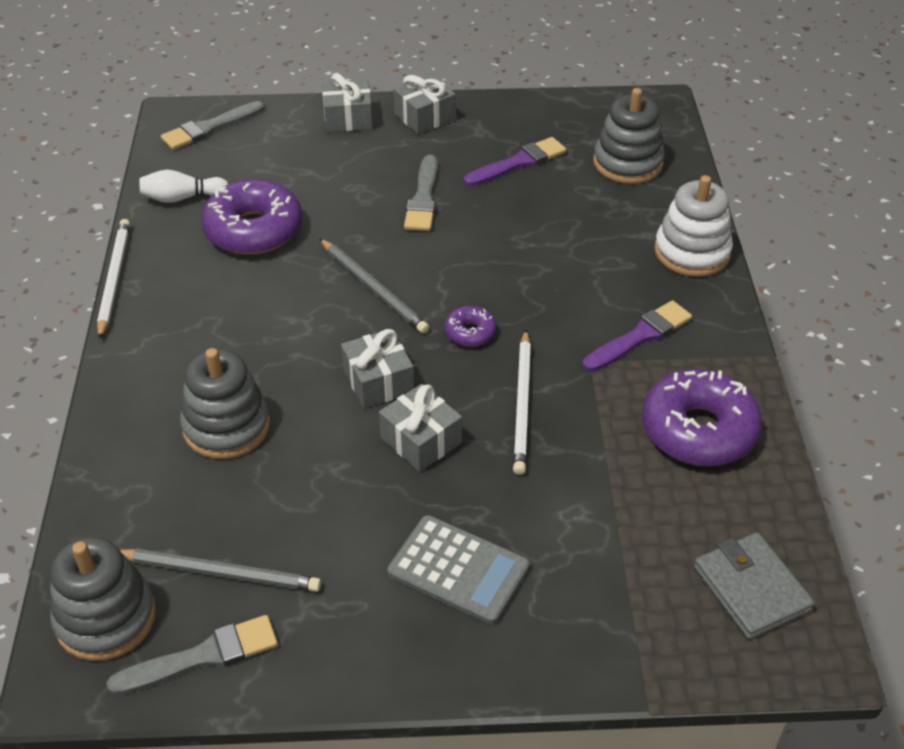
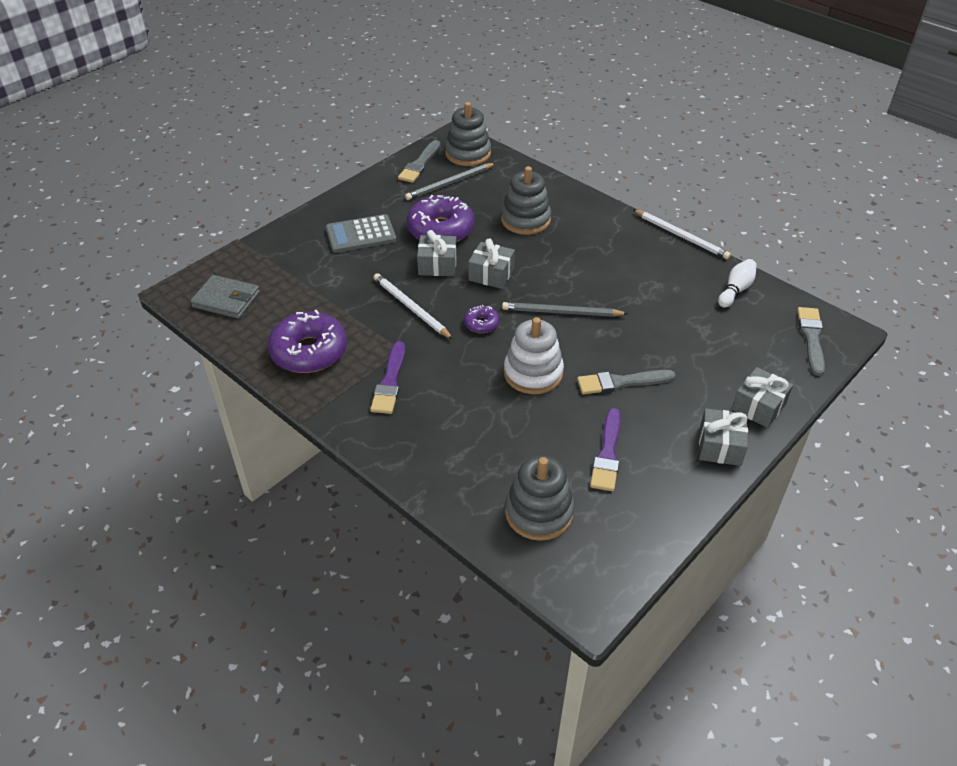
camera: 135 degrees right, 0 degrees up
purple donut [201,179,302,255] -> purple donut moved to [406,195,474,242]
grey brush [404,155,437,231] -> grey brush turned 60 degrees counterclockwise [577,370,676,394]
white stacking toy [654,175,733,277] -> white stacking toy moved to [504,317,564,394]

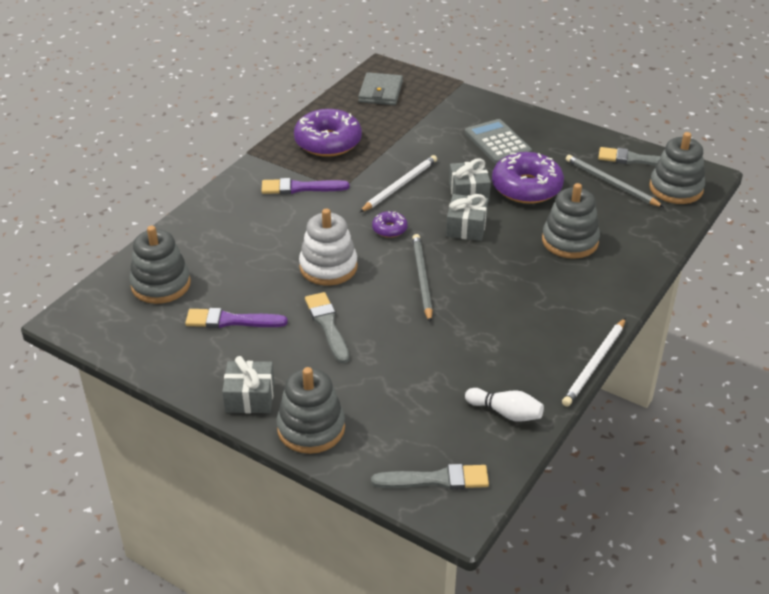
camera: 80 degrees right, 5 degrees down
grey gift [732,367,793,428] -> grey stacking toy [276,367,345,454]

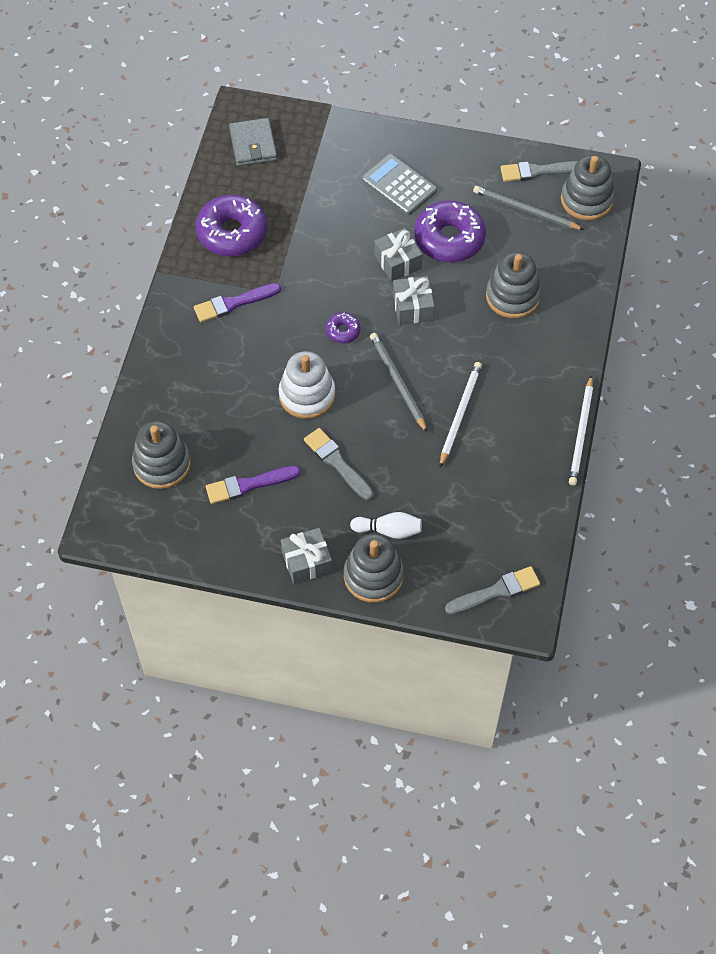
camera: 20 degrees left, 20 degrees up
white pencil [360,155,437,212] -> white pencil moved to [440,362,482,467]
white bowling pin [465,388,544,422] -> white bowling pin moved to [350,512,422,539]

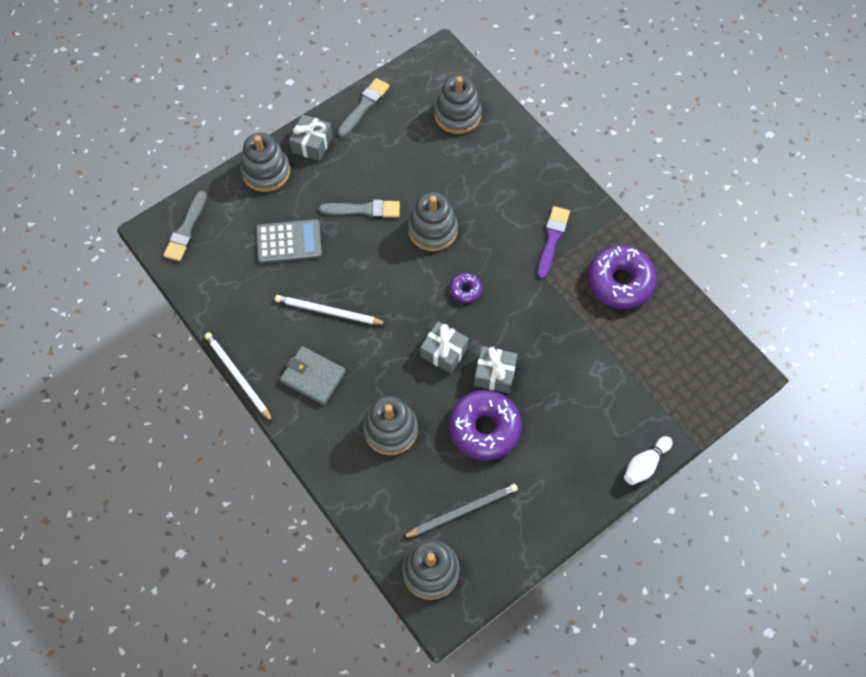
camera: 130 degrees right, 5 degrees up
purple brush [206,466,301,504] -> none
grey wallet [229,118,277,166] -> grey wallet moved to [280,346,346,405]
white stacking toy [279,351,335,419] -> grey stacking toy [408,192,458,251]
white bowling pin [350,512,422,539] -> white bowling pin moved to [624,436,673,485]
grey calculator [362,154,437,215] -> grey calculator moved to [256,219,322,263]
grey pencil [370,333,427,432] -> none
white pencil [440,362,482,467] -> white pencil turned 135 degrees clockwise [275,295,387,325]
grey brush [501,161,577,182] -> grey brush moved to [337,78,390,138]

